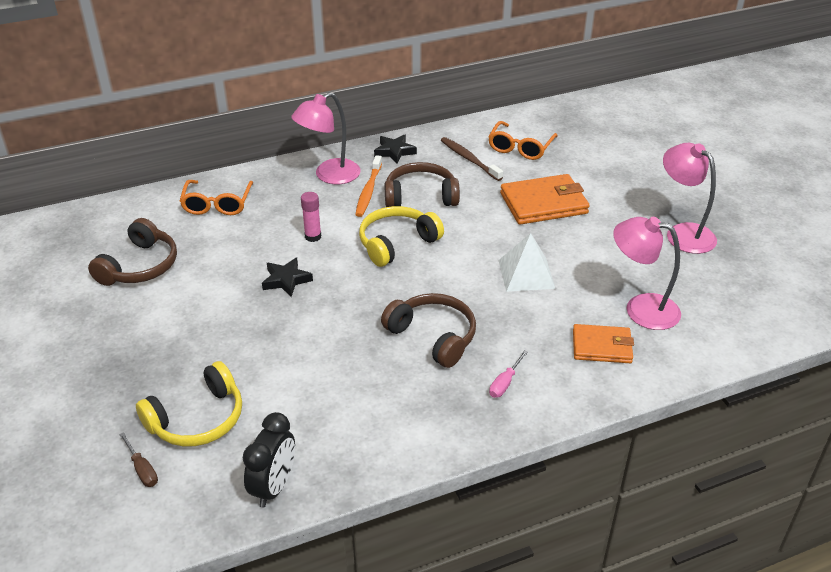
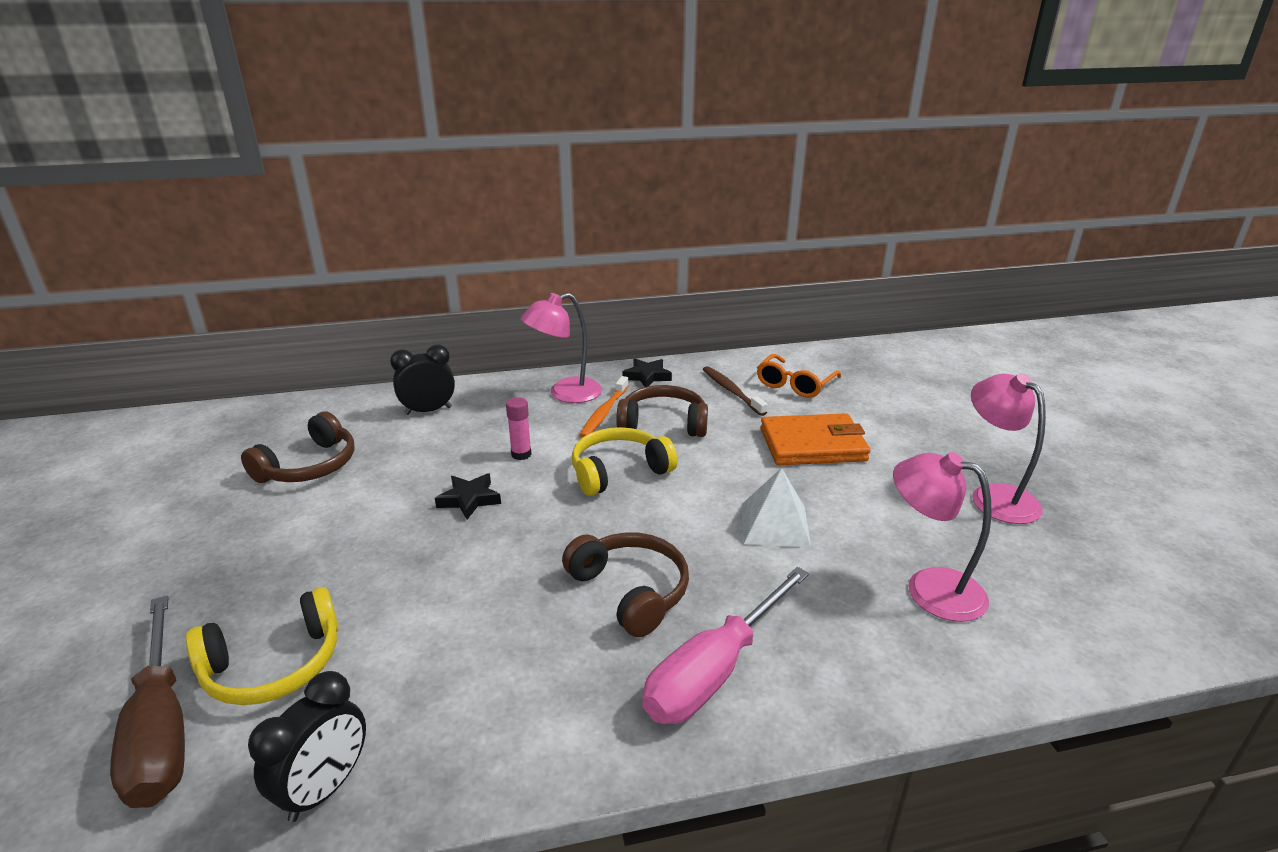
camera: 10 degrees right, 10 degrees down
brown screwdriver [119,432,158,487] -> brown screwdriver [110,595,185,808], size x2.43
orange glasses [180,180,253,215] -> black clock [390,345,455,415]
pink screwdriver [489,350,528,398] -> pink screwdriver [642,567,809,724], size x2.43
orange wallet [573,324,634,363] -> none

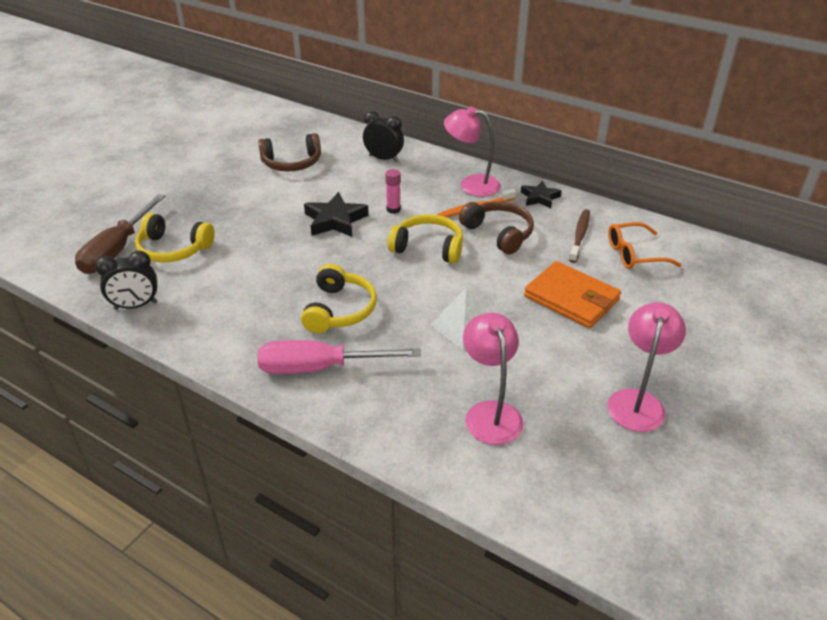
camera: 45 degrees right, 10 degrees up
black star [435,473,501,520] -> black star [304,192,369,237], size x1.55
brown headphones [562,533,689,637] -> yellow headphones [301,264,377,333]

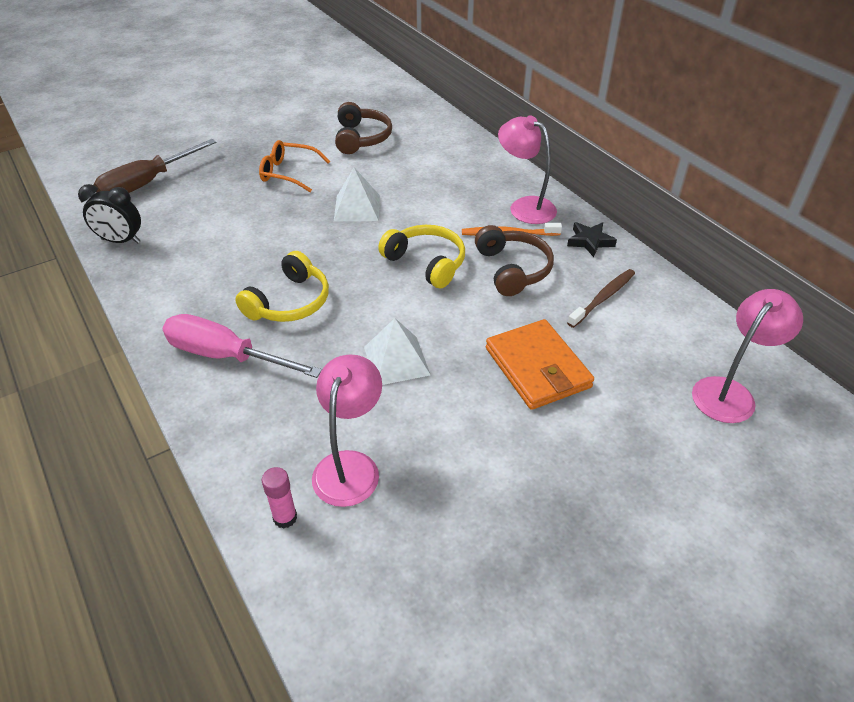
camera: 25 degrees right, 5 degrees up
yellow headphones [135,213,215,263] -> none
brown headphones [258,133,321,171] -> brown headphones turned 105 degrees counterclockwise [335,102,392,154]
black star [304,192,369,237] -> white pyramid [334,168,380,221]
black clock [363,111,404,162] -> none
pink glue stick [385,169,401,214] -> pink glue stick moved to [262,467,297,529]
pink lamp [607,302,686,432] -> pink lamp moved to [692,289,803,423]
orange glasses [608,222,681,269] -> orange glasses moved to [259,140,330,192]

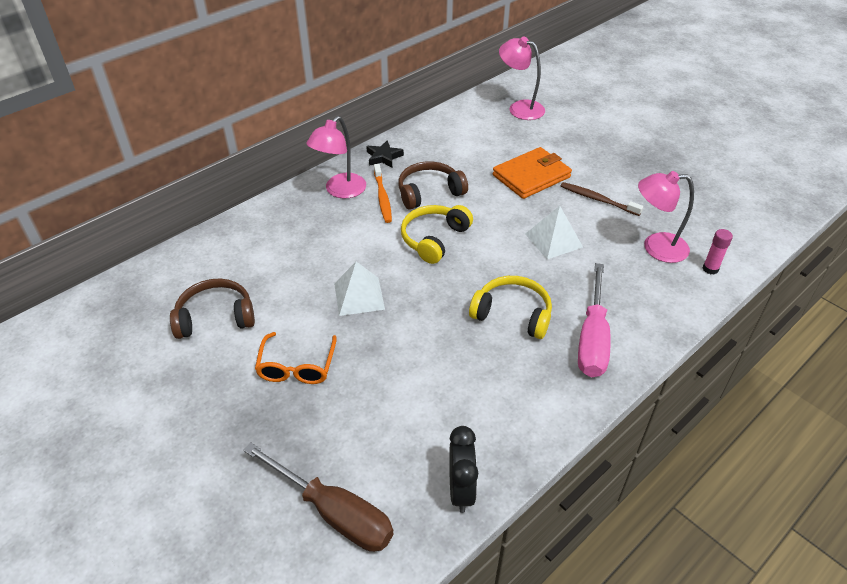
camera: 100 degrees left, 0 degrees up
brown toothbrush [567,269,635,328] -> brown toothbrush moved to [561,182,643,216]

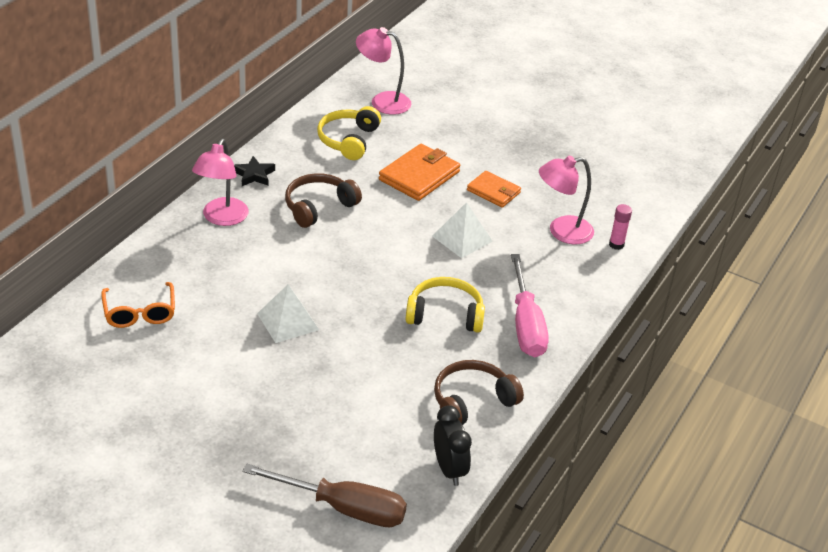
camera: 20 degrees left, 5 degrees down
brown headphones [170,278,255,339] -> brown headphones moved to [434,360,524,425]
orange glasses [255,332,337,384] -> orange glasses moved to [101,282,175,328]
orange toothbrush [374,164,392,223] -> none
yellow headphones [401,205,473,264] -> yellow headphones moved to [317,106,381,160]
brown toothbrush [561,182,643,216] -> orange wallet [467,171,521,208]

